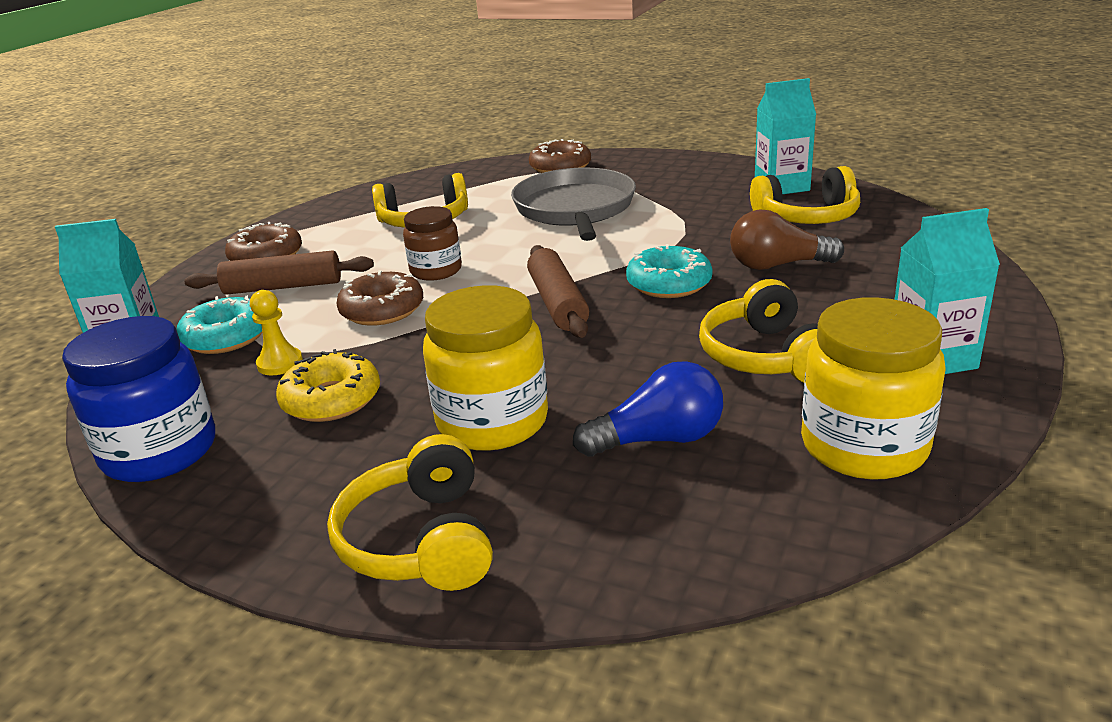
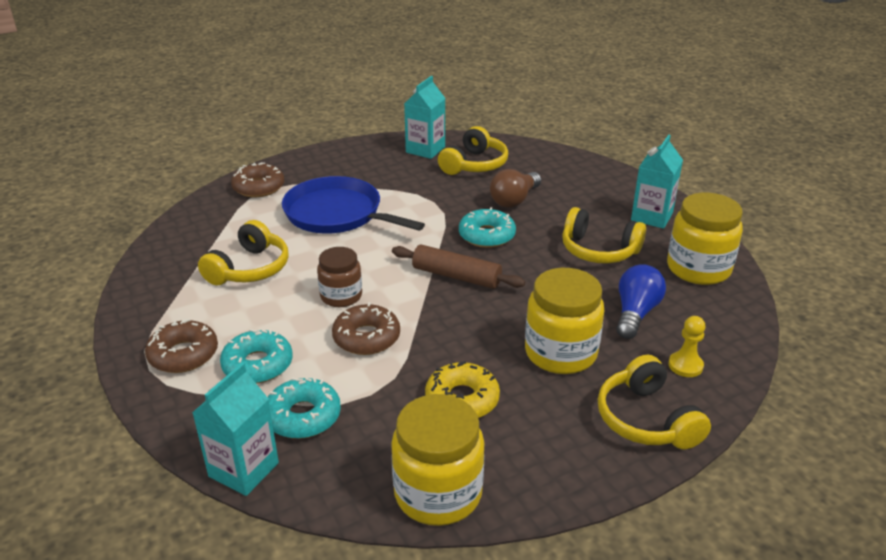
camera: 55 degrees left, 5 degrees up
blue jar [62,316,215,482] -> yellow jar [391,394,485,526]
brown rolling pin [184,250,374,295] -> turquoise donut [220,329,293,384]
yellow pawn [250,290,303,375] -> yellow pawn moved to [668,316,706,377]
yellow headphones [327,434,493,591] -> yellow headphones turned 45 degrees clockwise [598,355,711,449]
grey pan [511,168,636,241] -> blue pan [282,176,425,234]

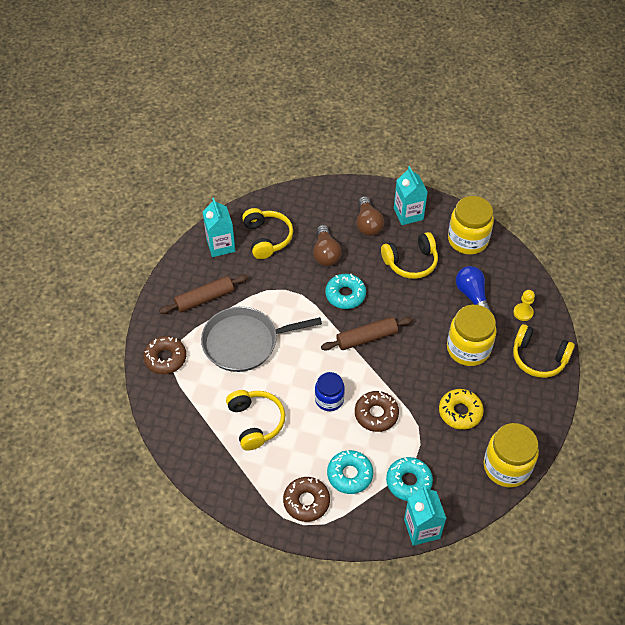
camera: 45 degrees left, 20 degrees up
blue pan [282,176,425,234] -> grey pan [201,307,322,372]
brown jar [317,247,362,307] -> blue jar [315,372,345,411]
none -> brown rolling pin [159,275,248,314]
none -> brown light bulb [356,196,384,236]

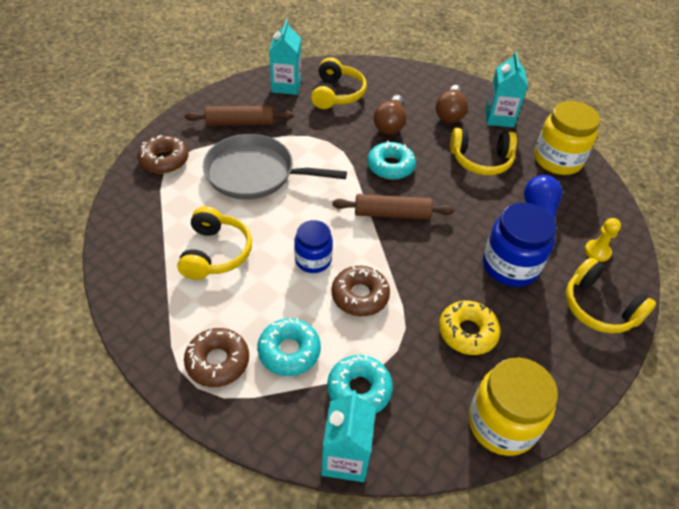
camera: 20 degrees right, 5 degrees down
yellow jar [447,305,497,366] -> blue jar [483,203,556,287]

